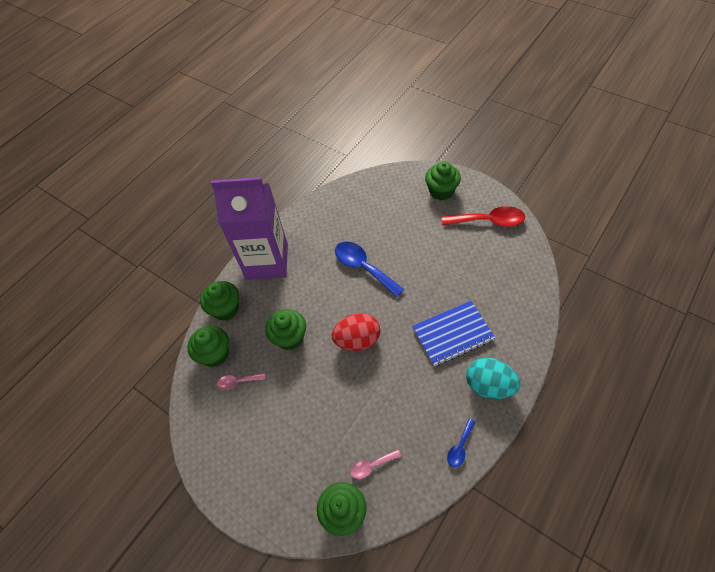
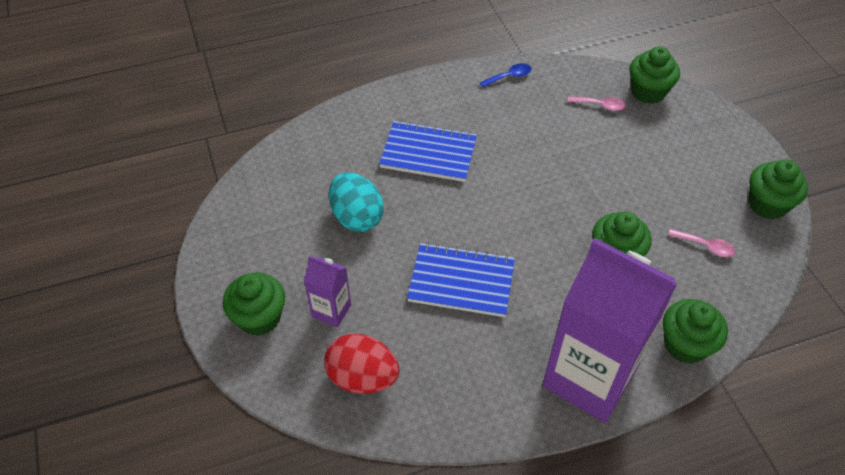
camera: 150 degrees left, 5 degrees down
green cupcake [187,326,229,367] -> green cupcake moved to [748,159,808,220]
red egg [332,313,380,351] -> red egg moved to [324,334,400,394]
blue spoon [335,241,404,298] -> blue notebook [407,243,515,317]
red spoon [442,206,525,227] -> none
turquoise egg [466,358,520,399] -> turquoise egg moved to [329,172,384,232]
none -> purple carton [304,256,351,327]

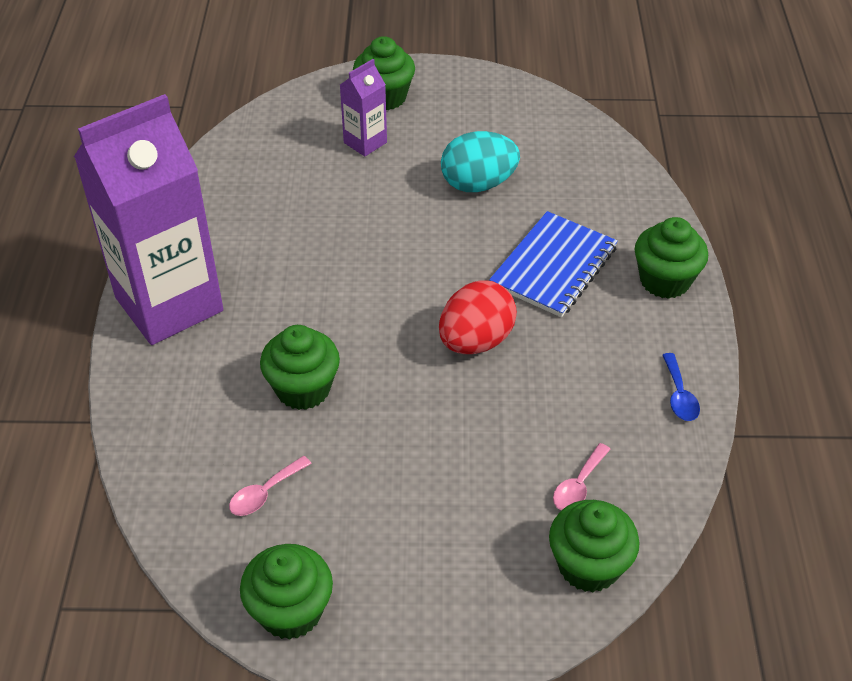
camera: 110 degrees right, 5 degrees down
red egg [324,334,400,394] -> red egg moved to [439,280,517,354]
blue notebook [407,243,515,317] -> none
green cupcake [663,299,728,364] -> green cupcake moved to [634,217,708,299]

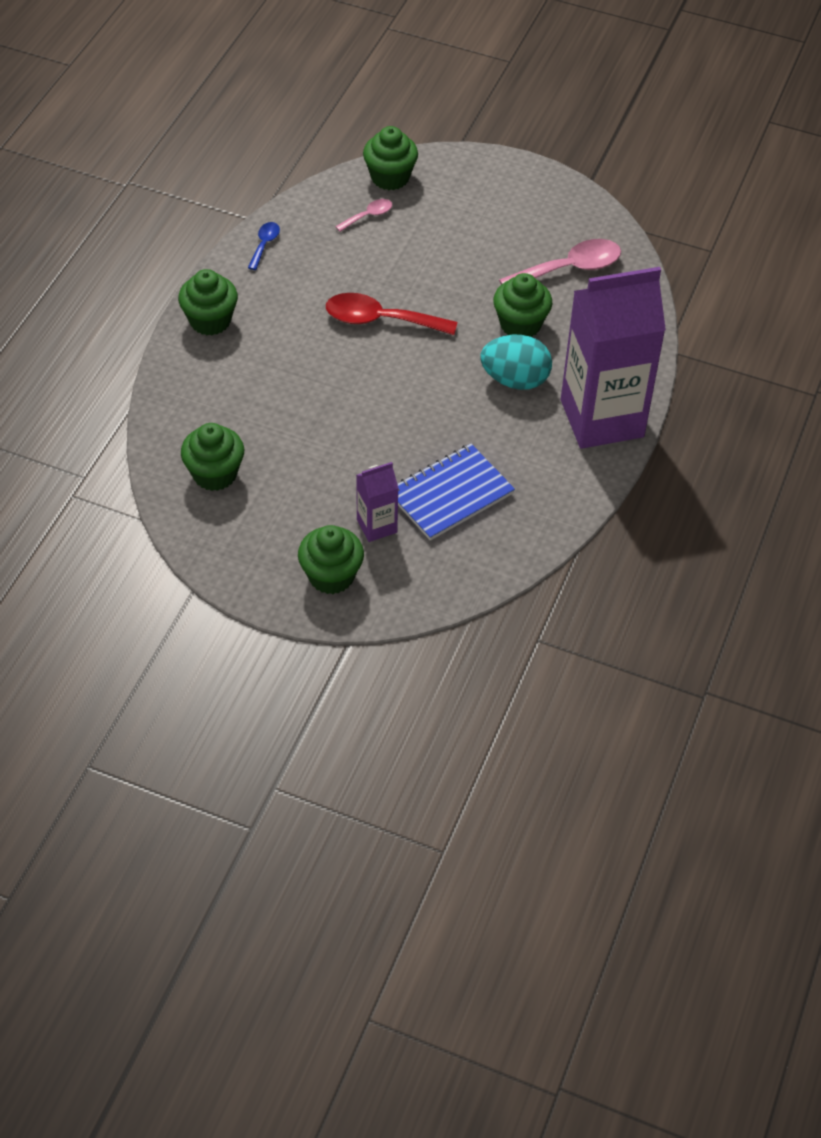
camera: 160 degrees left, 5 degrees up
pink spoon [229,456,312,516] -> pink spoon [499,239,621,284], size x1.95
green cupcake [240,544,333,640] -> green cupcake moved to [181,423,244,491]
red egg [439,280,517,354] -> red spoon [326,293,457,335]
turquoise egg [441,131,520,192] -> turquoise egg moved to [481,335,552,390]
blue notebook [489,211,618,317] -> blue notebook moved to [398,444,515,541]

